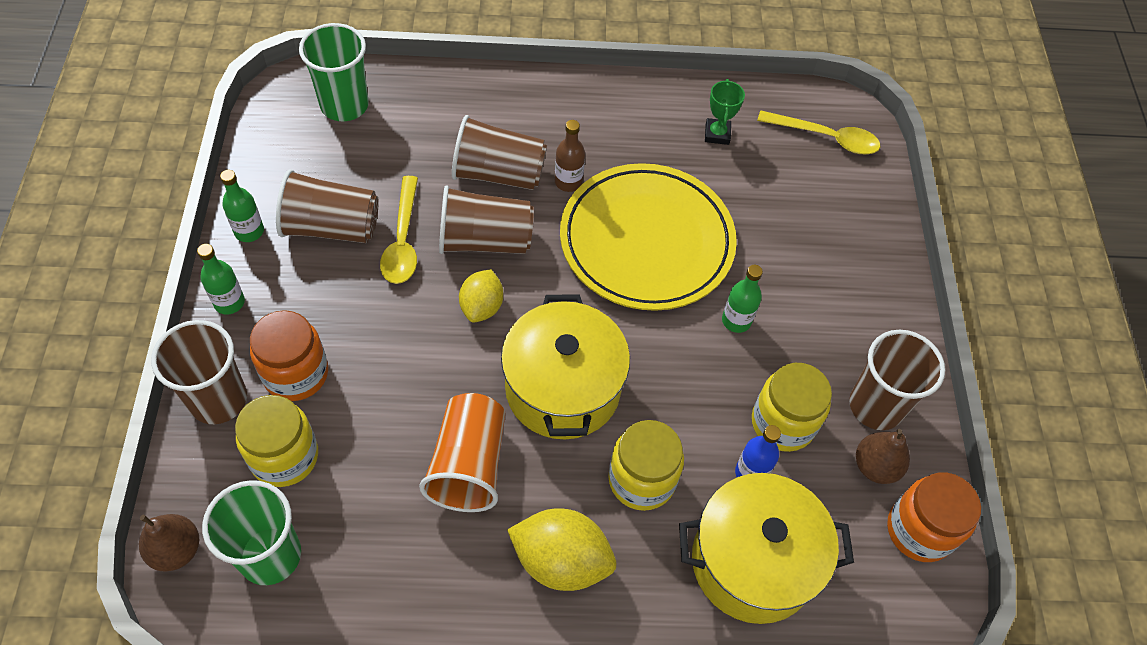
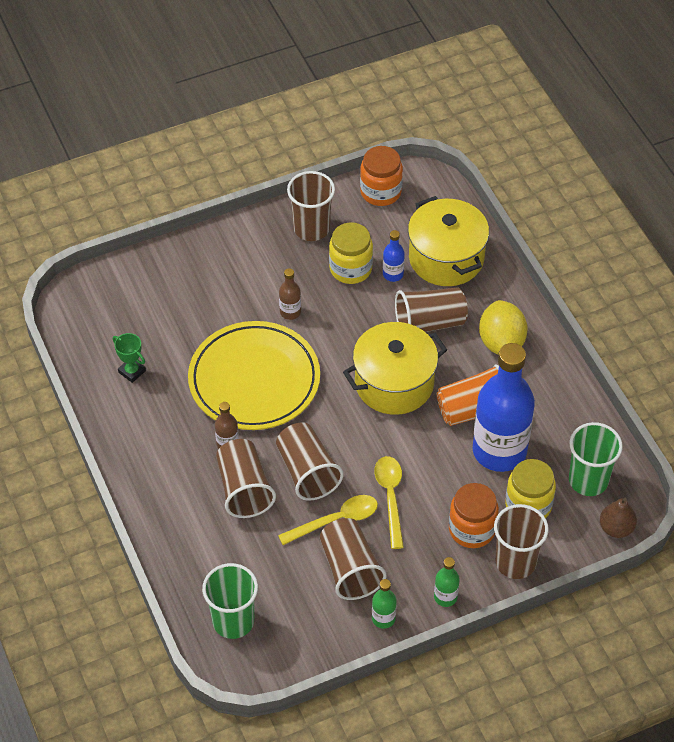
camera: 110 degrees left, 5 degrees down
yellow lemon [459,269,503,322] -> none
yellow jar [608,420,684,511] -> brown cup [395,287,468,332]
green trophy [705,79,745,145] -> green trophy turned 60 degrees clockwise [113,333,146,383]
green bottle [722,265,763,333] -> brown bottle [279,268,301,320]
yellow spoon [757,111,880,154] -> yellow spoon moved to [374,456,404,549]
brown pear [856,429,910,484] -> none
none -> blue bottle [473,343,535,472]

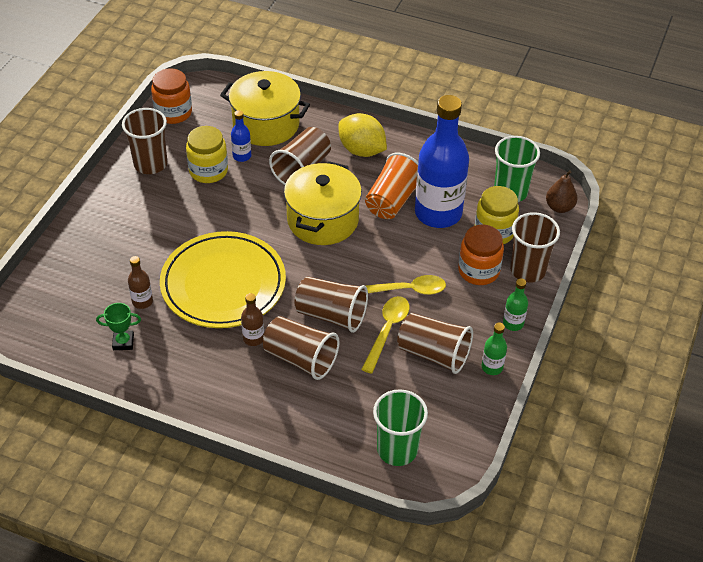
camera: 45 degrees left, 5 degrees down
brown bottle [279,268,301,320] -> brown bottle moved to [128,256,153,309]
yellow spoon [374,456,404,549] -> yellow spoon turned 135 degrees clockwise [366,275,446,295]

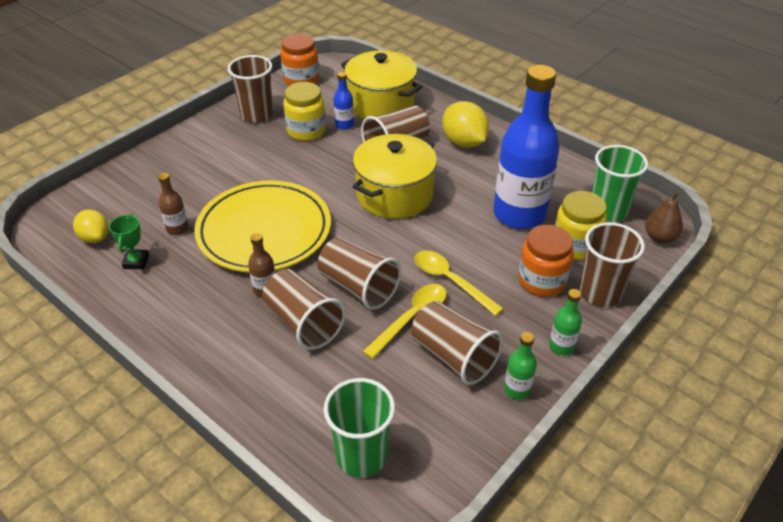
camera: 20 degrees right, 5 degrees down
green trophy [96,303,141,350] -> green trophy turned 75 degrees clockwise [109,214,149,269]
orange cup [365,153,418,219] -> none
yellow spoon [366,275,446,295] -> yellow spoon turned 150 degrees counterclockwise [414,250,504,316]
none -> yellow lemon [73,209,108,243]

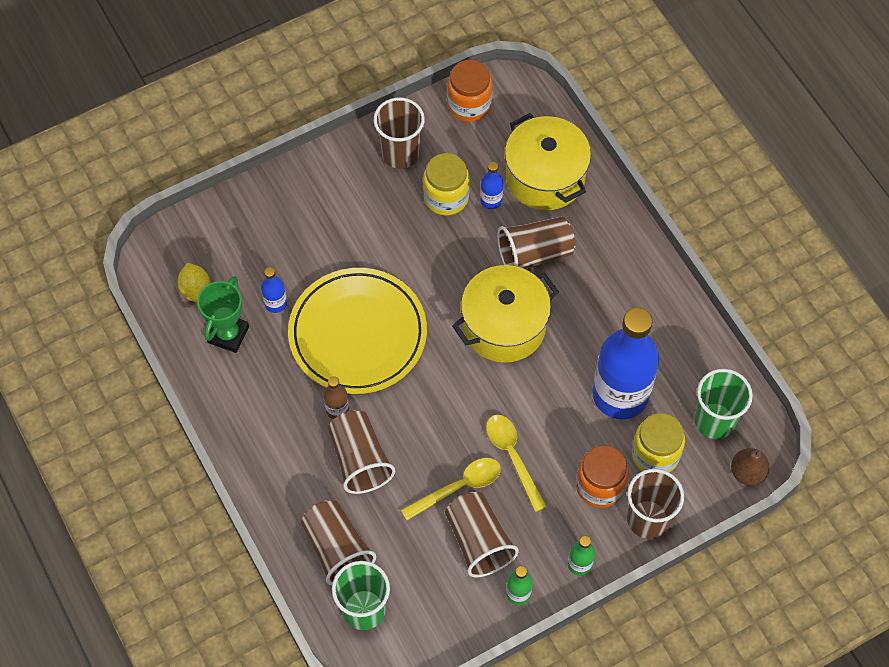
camera: 20 degrees right, 20 degrees up
green trophy [109,214,149,269] -> green trophy [197,276,249,353], size x1.53
brown bottle [158,173,189,235] -> blue bottle [261,267,287,313]
brown cup [318,237,401,310] -> brown cup moved to [301,500,376,585]
yellow lemon [442,101,489,148] -> none

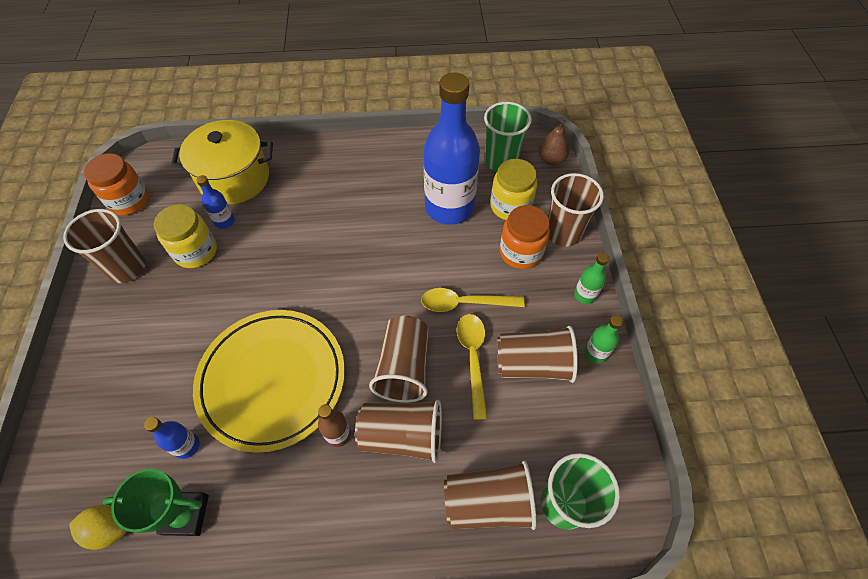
camera: 65 degrees left, 5 degrees down
green trophy [197,276,249,353] -> green trophy turned 45 degrees counterclockwise [102,469,209,536]
yellow pot [452,265,559,363] -> none
brown cup [497,216,575,270] -> brown cup moved to [369,316,429,403]

